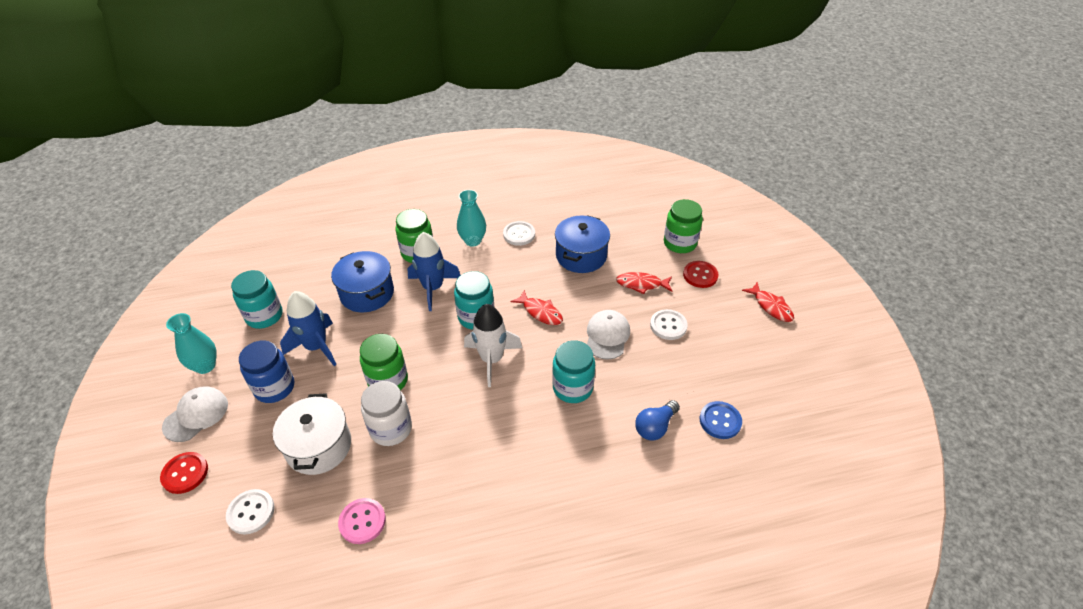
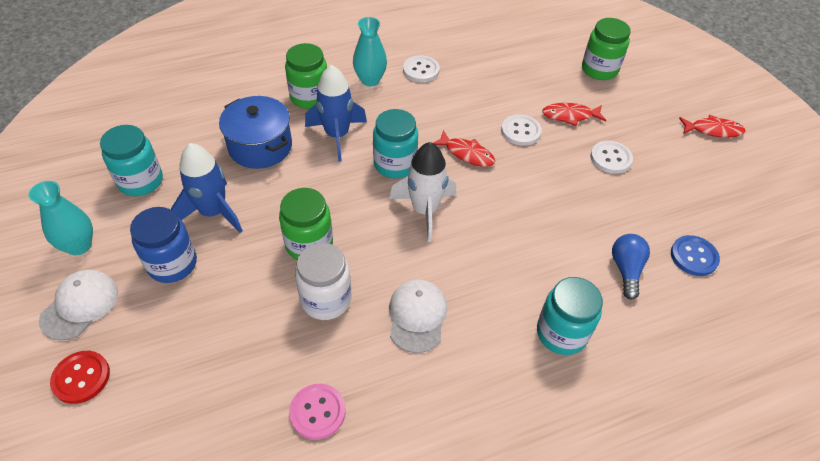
camera: 10 degrees left, 5 degrees up
white button [226,489,275,534] -> white button moved to [501,114,542,146]
white pot [273,393,351,475] -> none
turquoise jar [552,340,595,403] -> turquoise jar moved to [537,277,603,355]
blue pot [555,215,610,273] -> none
white cap [587,310,630,360] -> white cap moved to [389,279,447,353]
blue light bulb [635,400,680,441] -> blue light bulb turned 150 degrees clockwise [612,234,650,300]
red button [683,261,719,288] -> none
red fish [742,282,794,322] -> red fish turned 45 degrees counterclockwise [679,115,745,138]

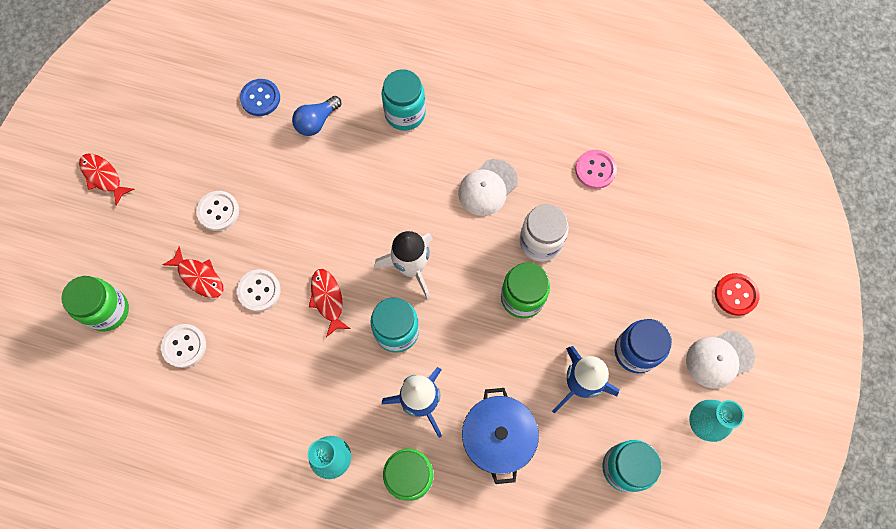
camera: 140 degrees left, 20 degrees up
white button [403,55,440,83] -> white button moved to [161,324,206,368]

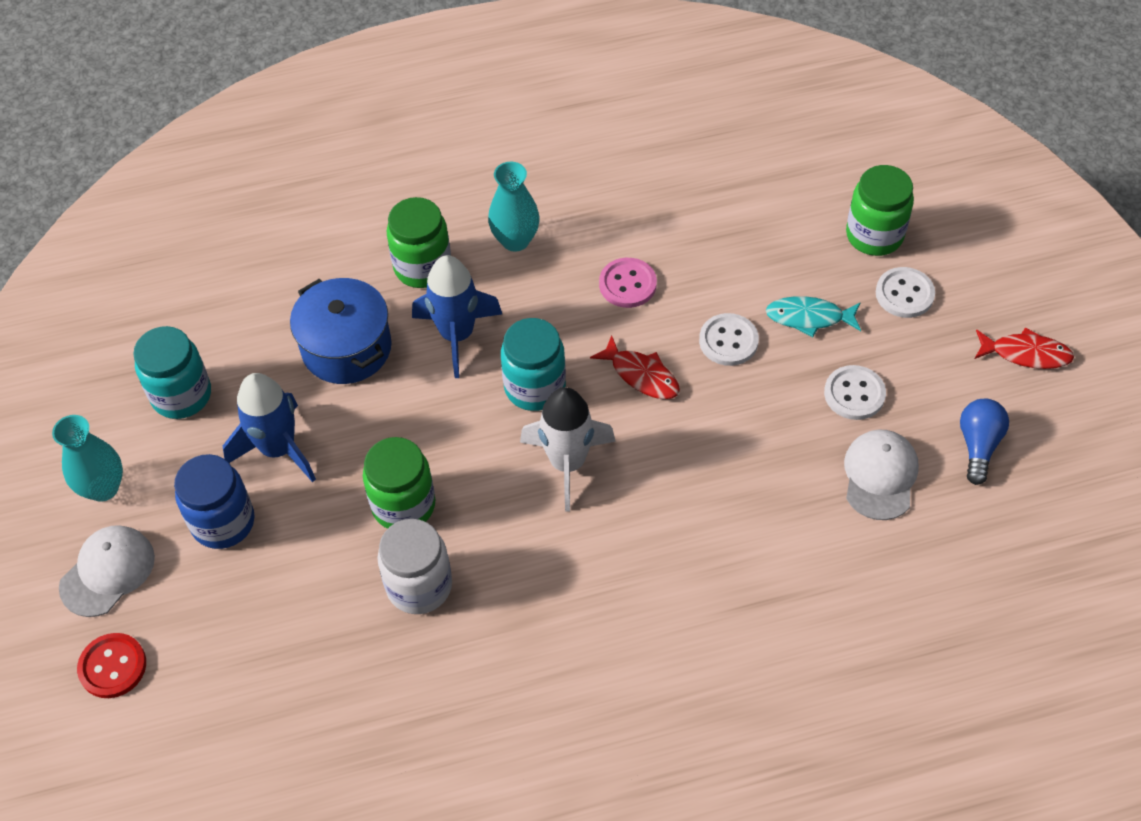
camera: 150 degrees right, 15 degrees down
white button [161,324,206,368] -> white button moved to [876,267,935,318]
red fish [162,246,223,298] -> turquoise fish [766,296,861,337]
blue button [240,79,280,116] -> none
blue light bulb [292,96,341,136] -> blue light bulb moved to [960,399,1009,485]
turquoise jar [382,69,426,131] -> none
white cap [458,159,518,216] -> white cap moved to [844,430,919,520]
pink button [575,150,617,189] -> pink button moved to [599,258,657,308]

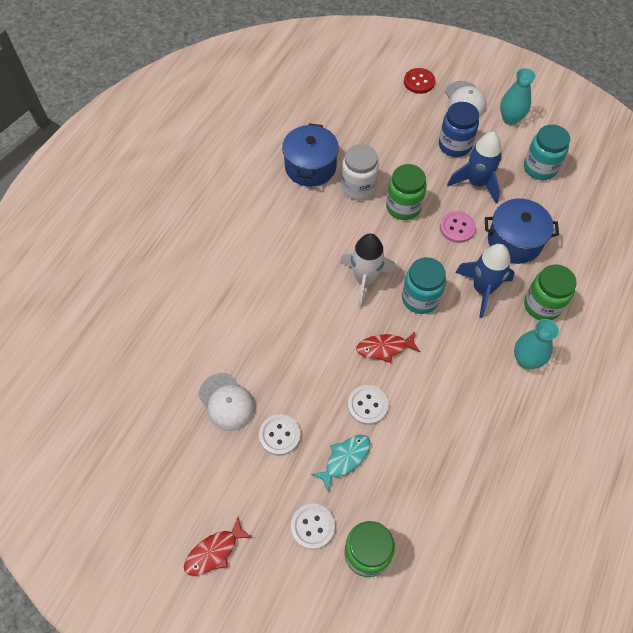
camera: 130 degrees right, 5 degrees up
pink button [599,258,657,308] -> pink button moved to [440,211,476,243]
blue light bulb [960,399,1009,485] -> none
none -> blue pot [282,123,339,187]

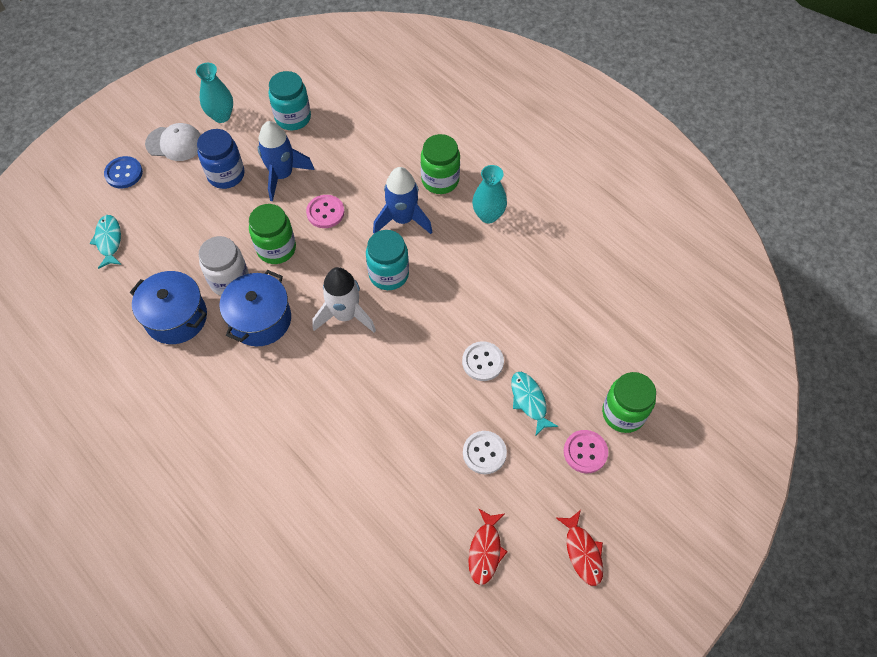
camera: 70 degrees left, 0 degrees up
white cap [199,373,255,431] -> none
white button [291,504,335,550] -> pink button [564,430,608,473]
red fish [356,332,420,363] -> red fish moved to [468,509,508,585]
red button [404,68,435,94] -> blue button [104,156,143,188]
blue pot [485,199,559,264] -> blue pot moved to [219,270,291,346]
none -> turquoise fish [89,215,122,269]

